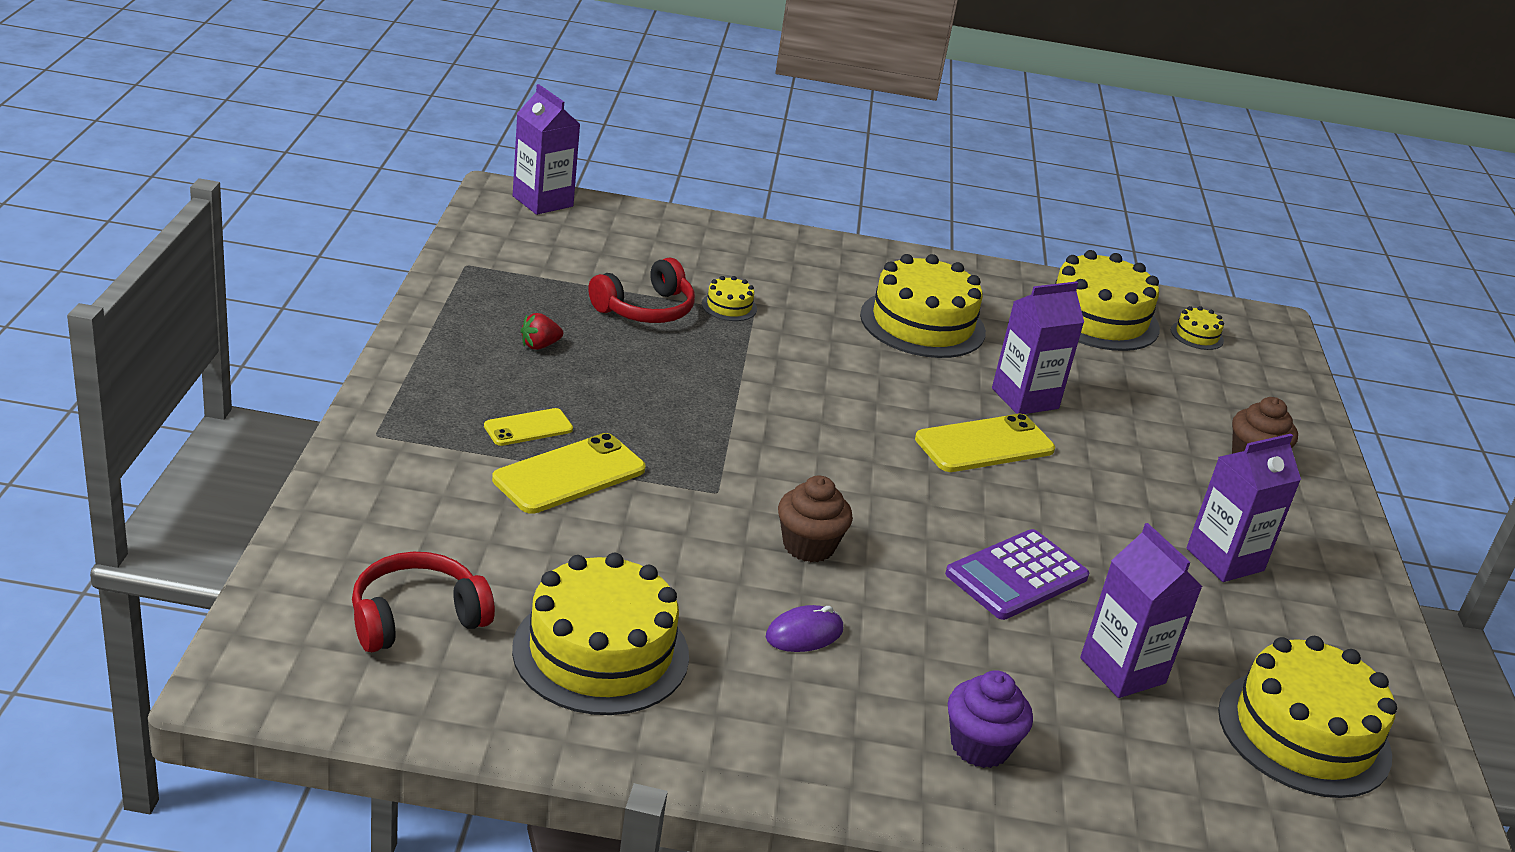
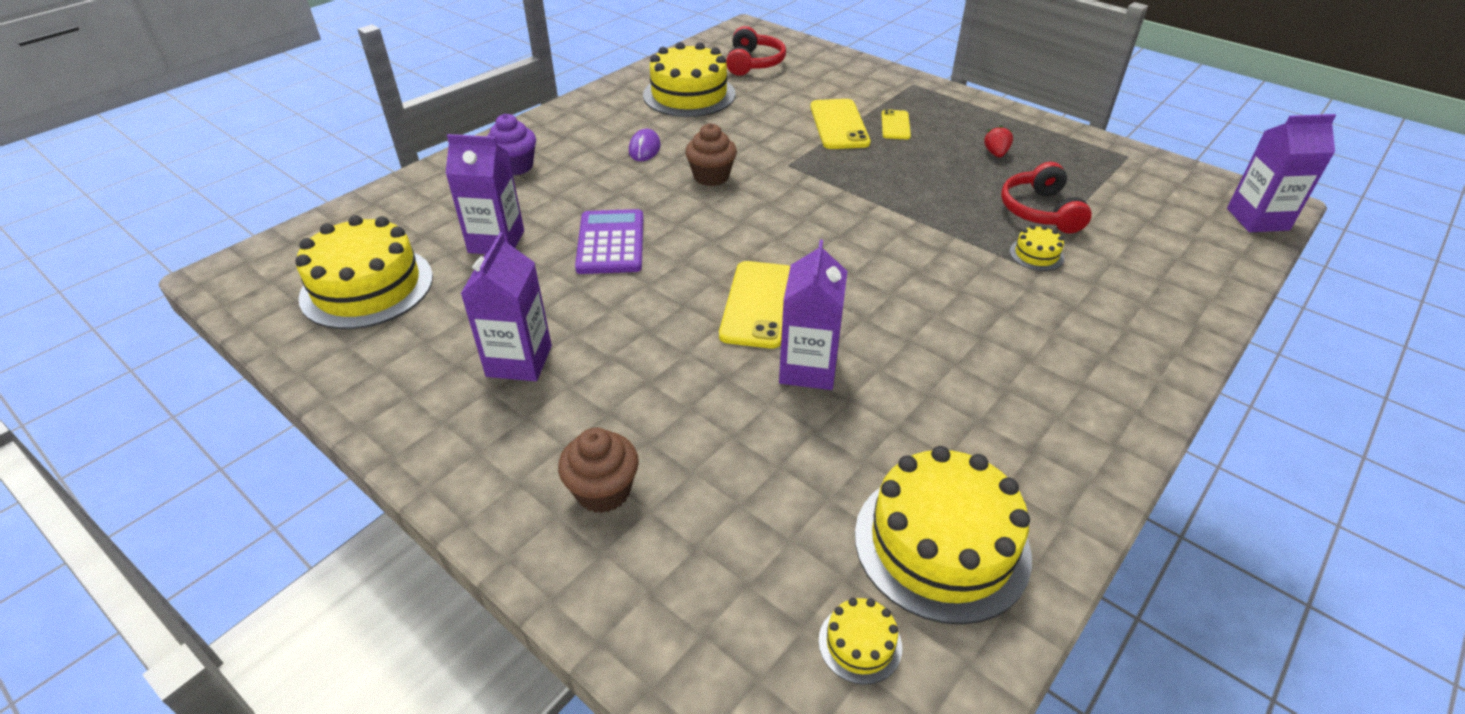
camera: 130 degrees right, 10 degrees up
yellow cake [860,254,986,358] -> none

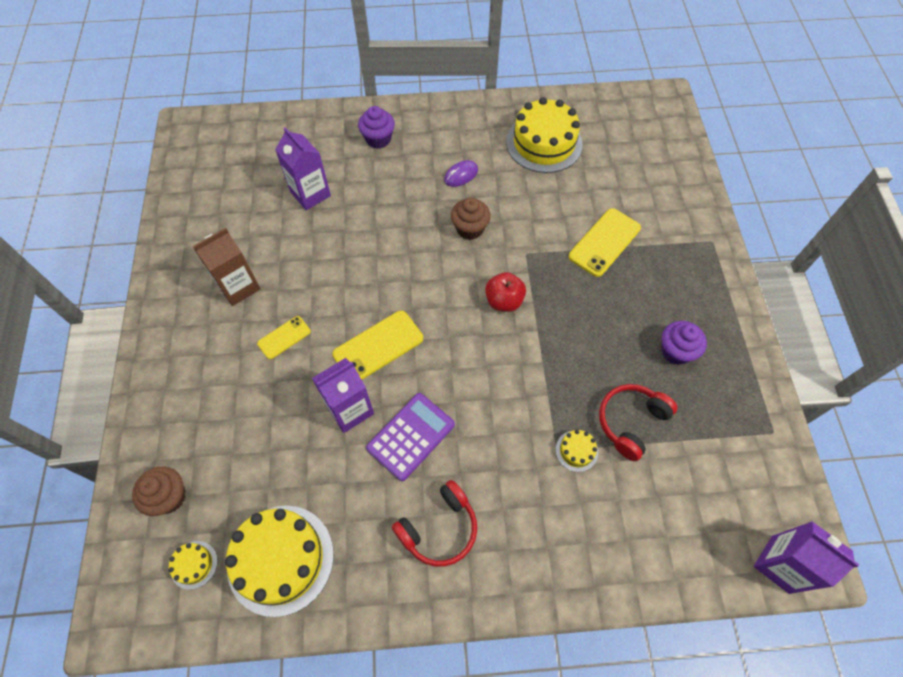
camera: 45 degrees right, 20 degrees up
yellow cake [295,215,433,329] -> none
purple carton [461,233,552,381] -> brown carton [193,228,260,306]
brown cupcake [558,428,639,513] -> brown cupcake moved to [132,467,186,516]
purple calculator [575,209,643,274] -> purple calculator moved to [366,393,455,481]
red headphones [726,26,786,76] -> red headphones moved to [392,480,477,567]
yellow phone [882,109,911,139] -> yellow phone moved to [257,316,311,359]
red strawberry [984,126,1013,158] -> purple cupcake [661,321,707,365]
none -> red apple [485,272,526,312]

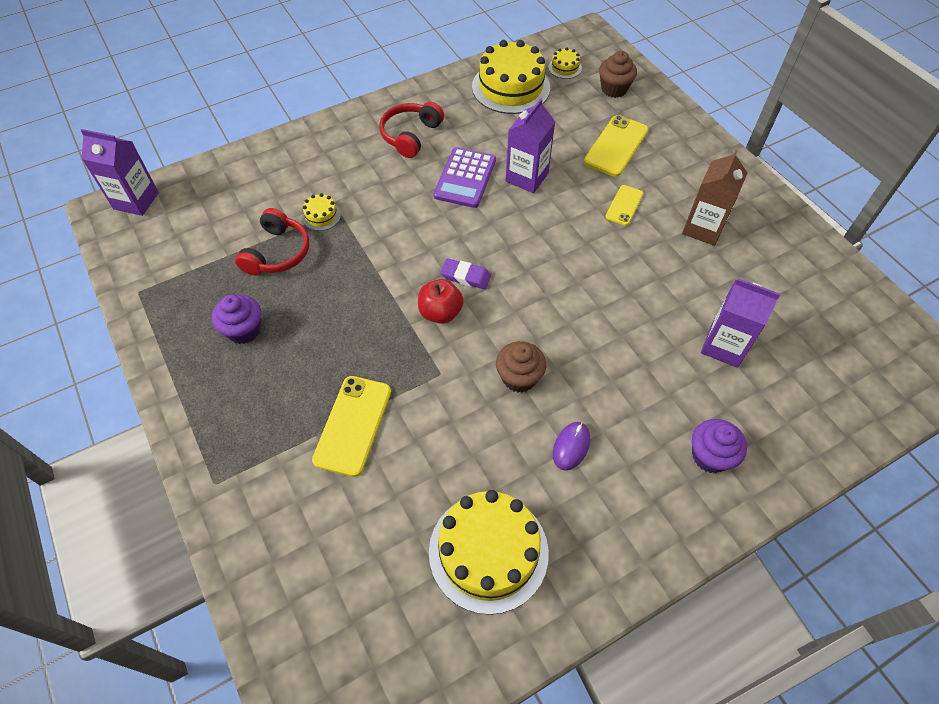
camera: 155 degrees right, 5 degrees down
yellow phone [333,311,423,380] -> yellow phone moved to [584,115,648,177]
none -> purple eraser [441,258,491,289]

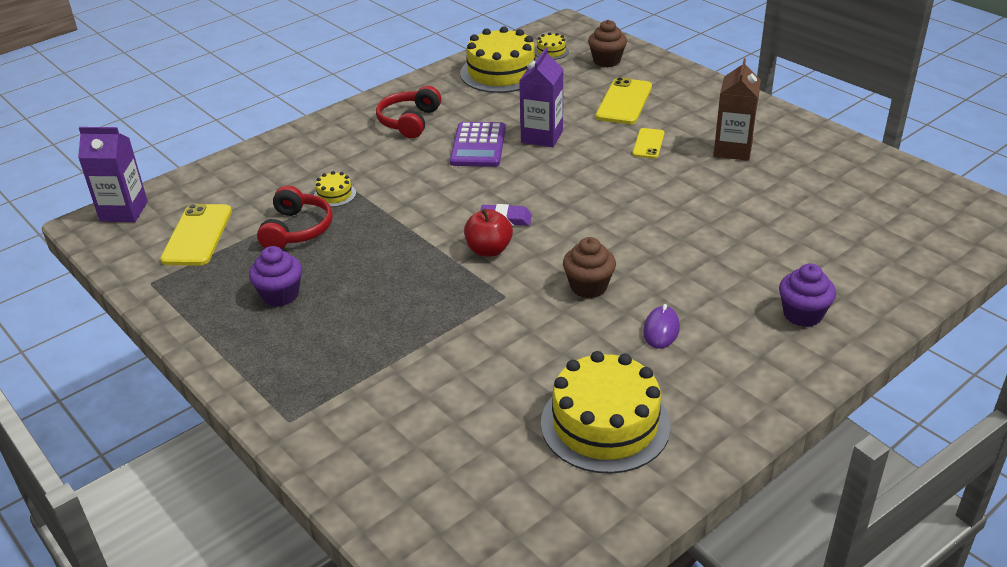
camera: 10 degrees left, 20 degrees down
yellow phone [312,376,391,477] -> yellow phone moved to [160,204,232,266]
purple carton [701,278,781,368] -> none

